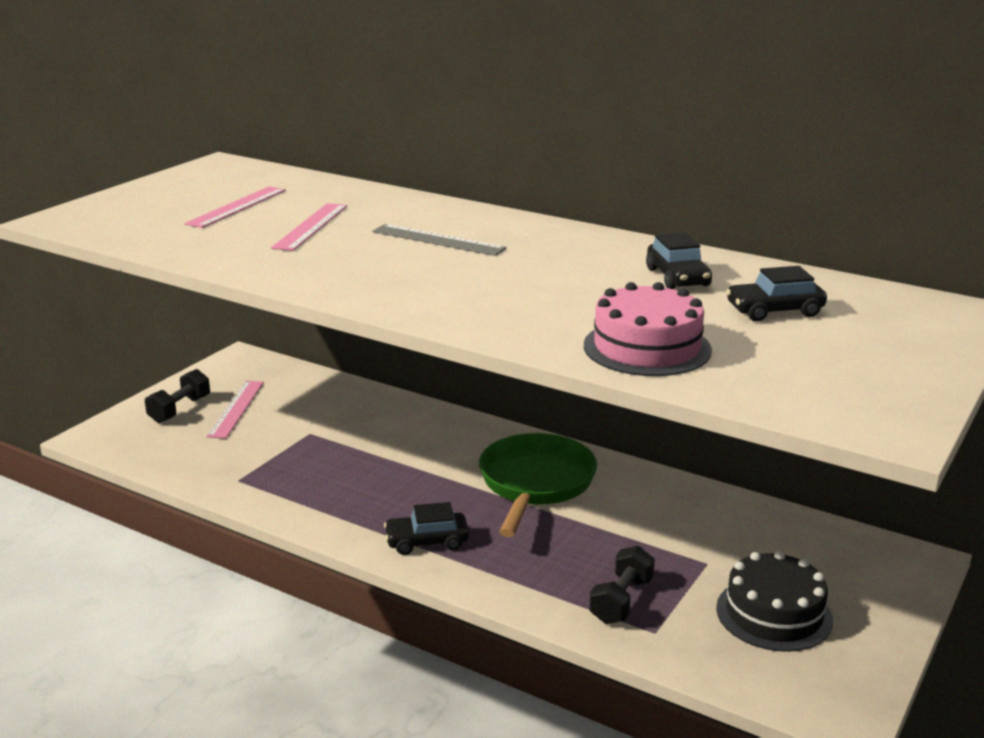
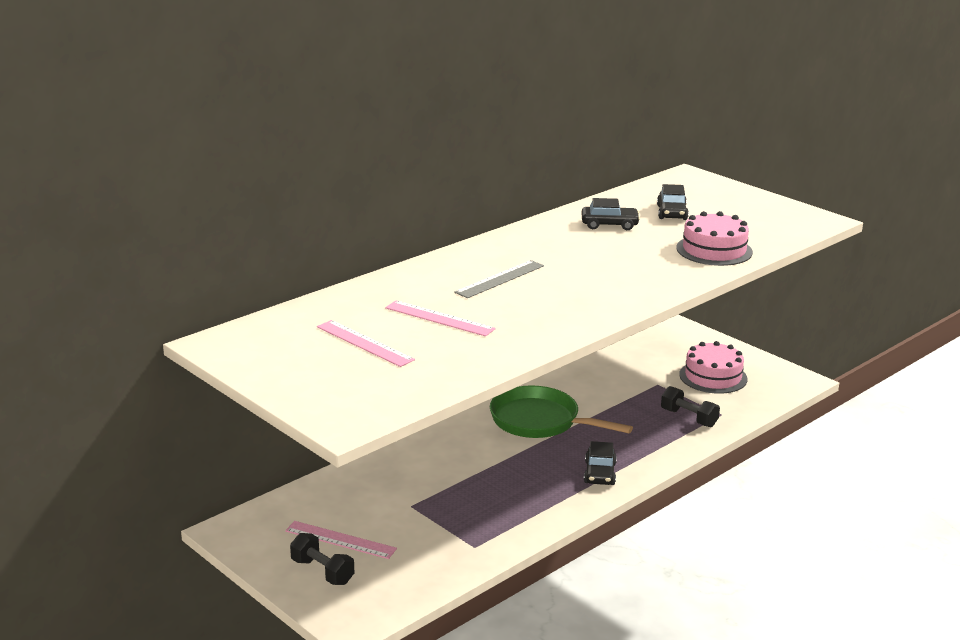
camera: 75 degrees left, 0 degrees up
black cake [716,551,833,652] -> pink cake [679,341,748,394]

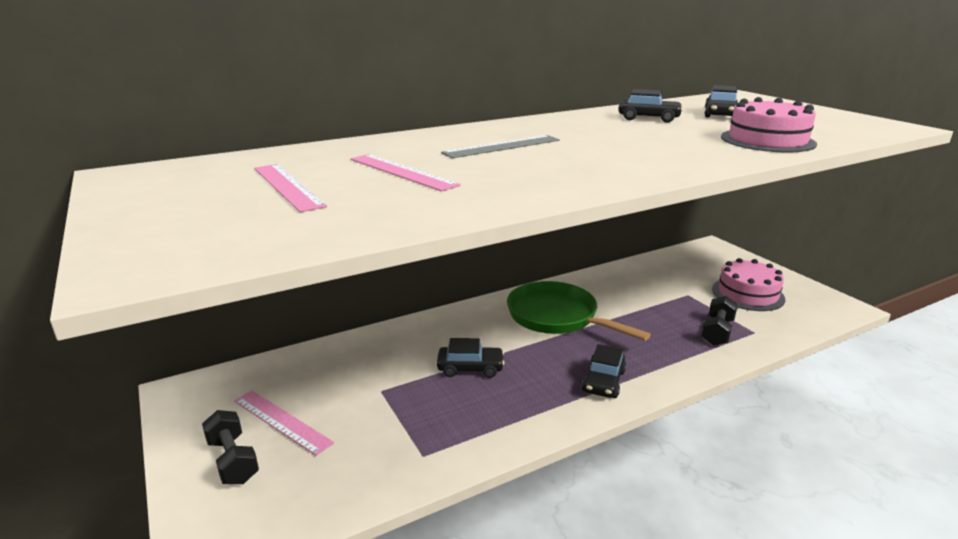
camera: 15 degrees right, 0 degrees up
black dumbbell [661,386,720,427] -> black dumbbell turned 60 degrees clockwise [701,296,738,346]
none -> black car [437,338,504,378]

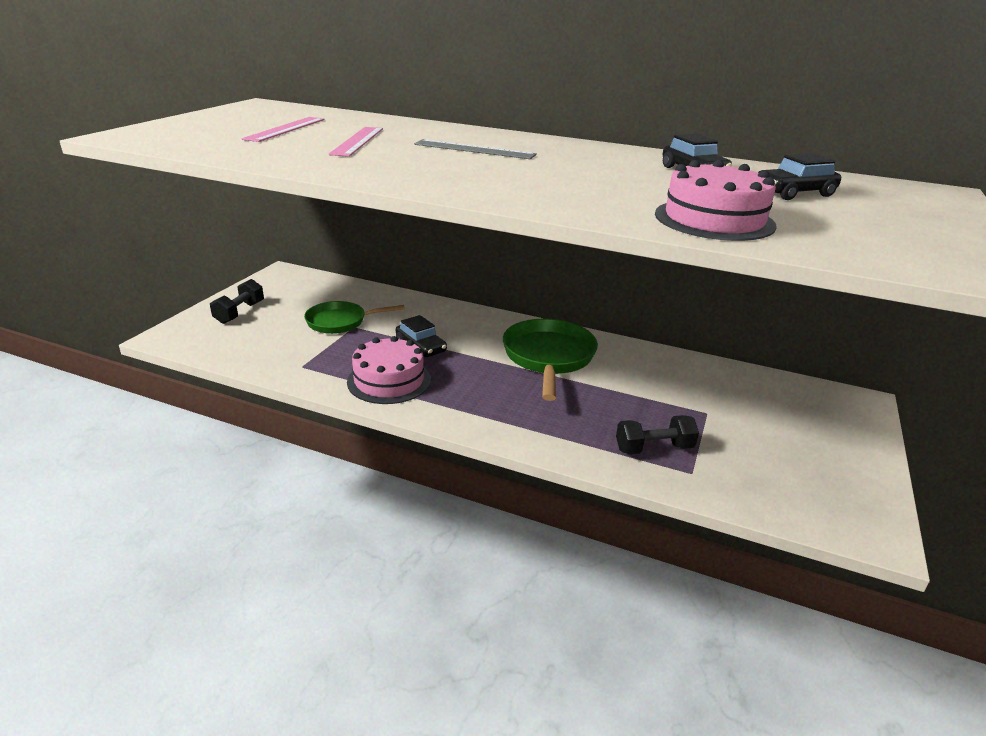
camera: 50 degrees right, 5 degrees up
pink ruler [234,390,334,456] -> none
black car [582,344,626,398] -> none
pink cake [712,258,785,311] -> pink cake moved to [347,336,431,404]
none -> green pan [304,301,405,334]

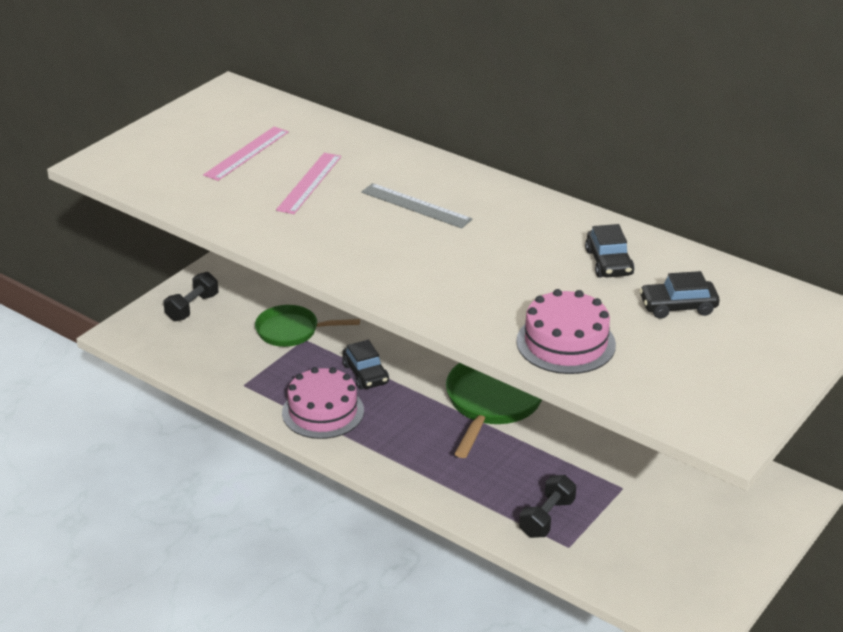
camera: 15 degrees right, 5 degrees up
black dumbbell [616,415,699,455] -> black dumbbell turned 60 degrees counterclockwise [519,475,576,538]

